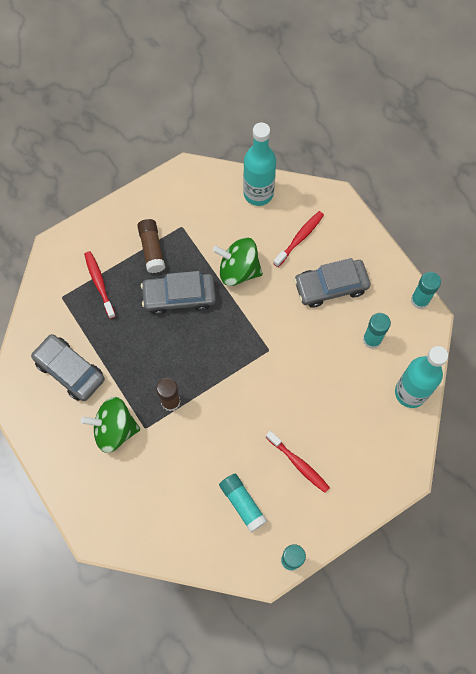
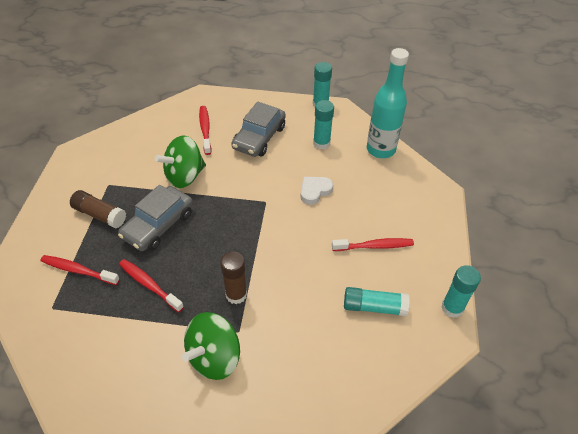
camera: 50 degrees left, 20 degrees down
grey car [31,334,105,401] -> none
turquoise bottle [243,122,276,206] -> none
none -> red toothbrush [119,259,184,312]
none -> white heart [301,177,333,205]

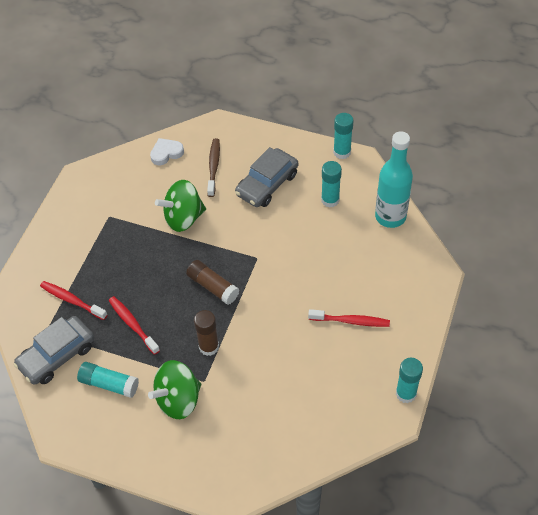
camera: 15 degrees right, 5 degrees up
brown glue stick [70,190,126,228] -> brown glue stick moved to [186,260,239,305]
grey car [118,185,193,251] -> grey car moved to [14,316,94,385]
red toothbrush [199,106,211,155] -> brown toothbrush [207,138,220,197]
white heart [301,177,333,205] -> white heart moved to [150,138,184,165]
turquoise glue stick [344,287,409,316] -> turquoise glue stick moved to [77,362,139,398]

